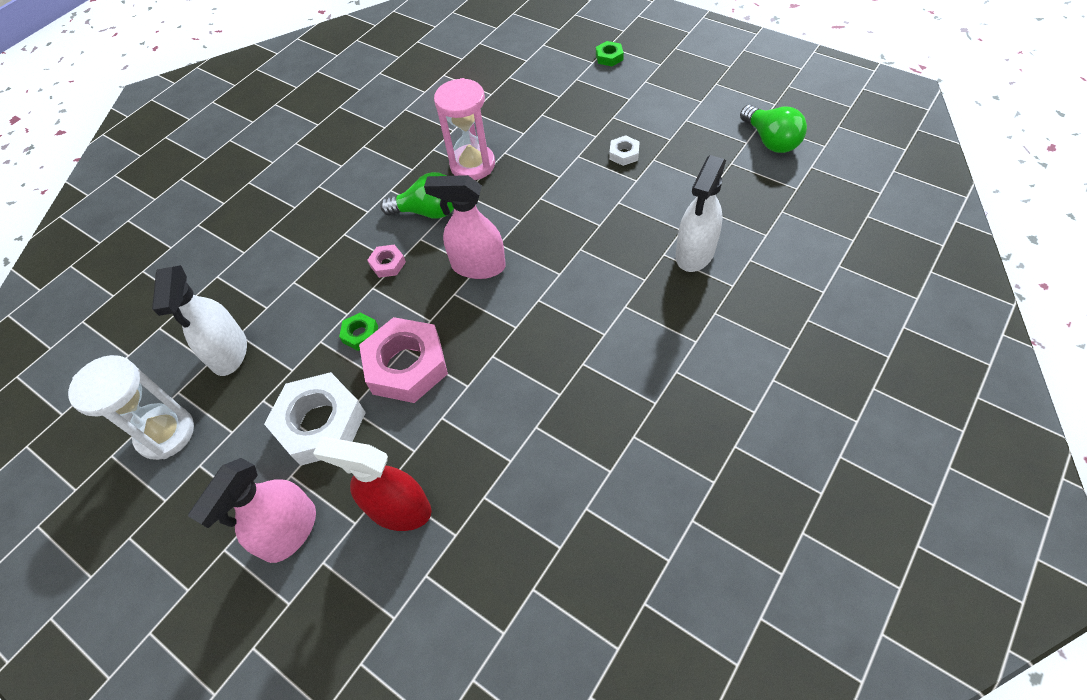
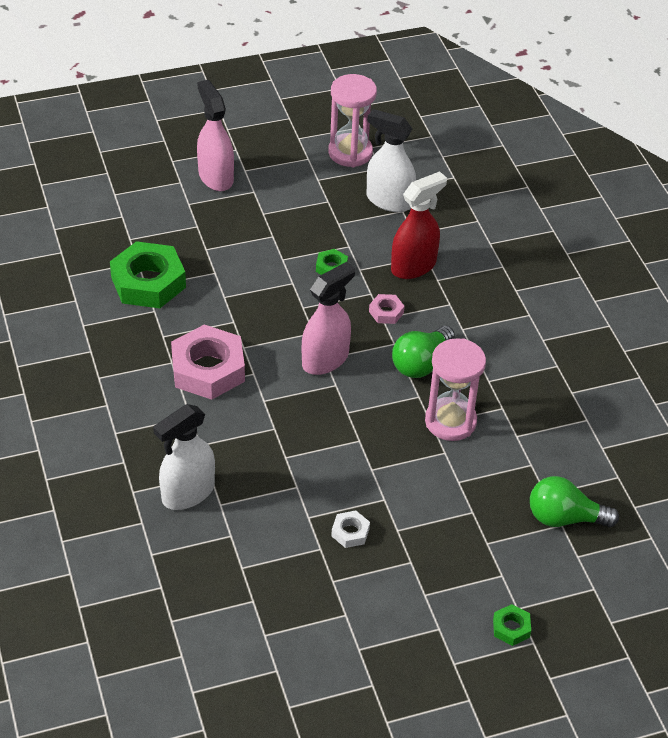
camera: 120 degrees right, 10 degrees down
white hourglass [68,355,194,460] -> pink hourglass [328,74,377,167]
white nut [264,372,366,466] -> none
red spray bottle [313,437,431,531] -> red spray bottle moved to [391,171,447,279]
pink nut [359,317,448,403] -> pink nut moved to [171,325,245,400]
white spray bottle [676,155,726,272] -> white spray bottle turned 105 degrees counterclockwise [153,404,215,510]
green light bulb [740,105,807,153] -> green light bulb moved to [530,476,619,527]
none -> green nut [110,241,186,308]

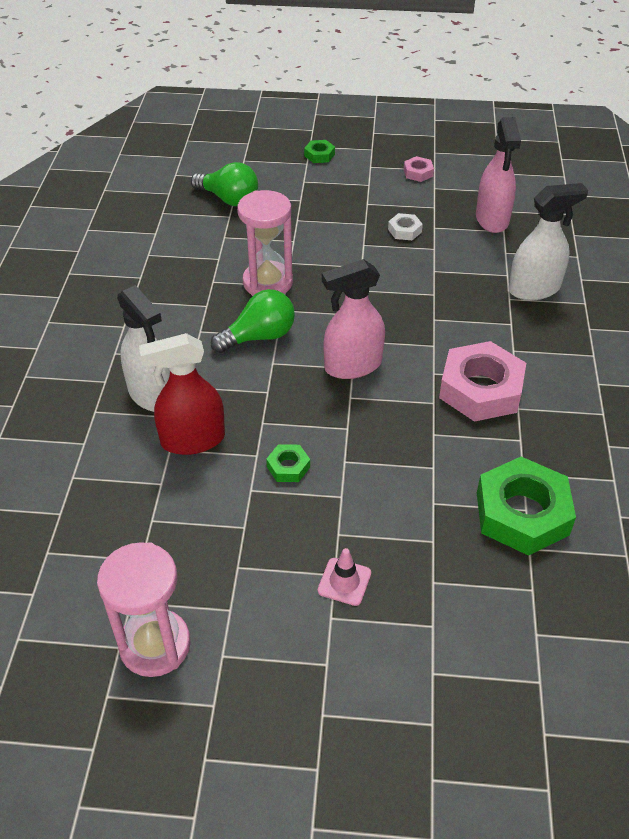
camera: 155 degrees left, 0 degrees up
pink spray bottle [197,80,234,191] -> pink spray bottle moved to [476,117,521,233]
white spray bottle [367,109,416,212] -> white spray bottle moved to [117,285,170,412]
pink nut [369,294,405,324] -> pink nut moved to [404,156,434,182]
none -> pink traffic cone [318,548,371,606]

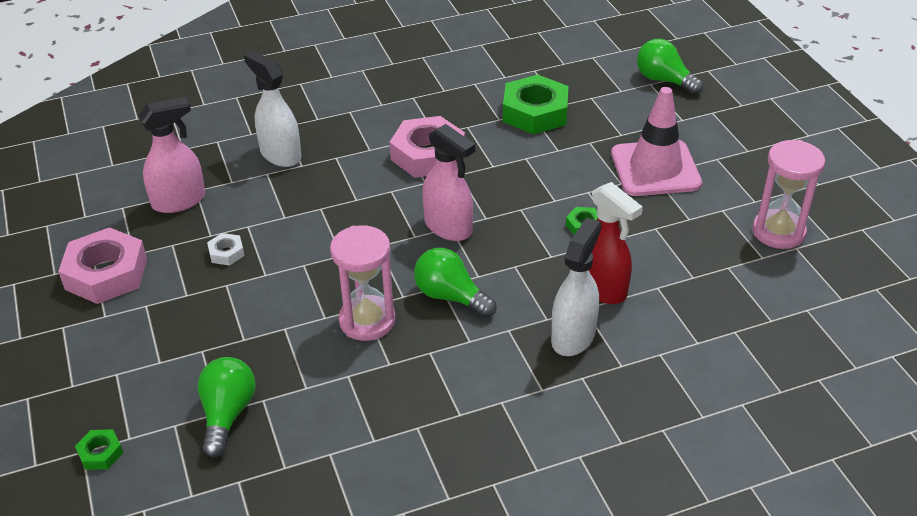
camera: 115 degrees left, 5 degrees down
green nut [304,140,335,163] -> green nut moved to [75,429,123,470]
pink traffic cone [318,548,371,606] -> pink traffic cone [611,87,702,196], size x2.37
pink nut [404,156,434,182] -> pink nut [58,227,147,304], size x2.20
none -> green light bulb [637,39,704,95]

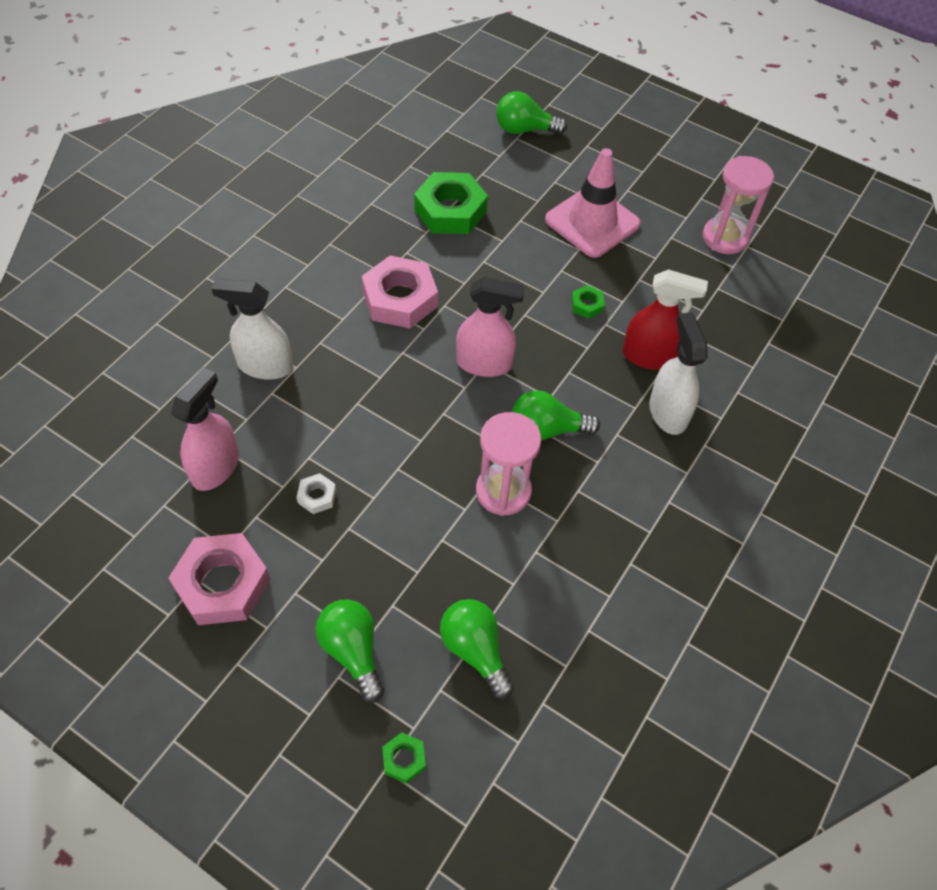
camera: 40 degrees left, 15 degrees up
none -> green light bulb [316,599,384,703]

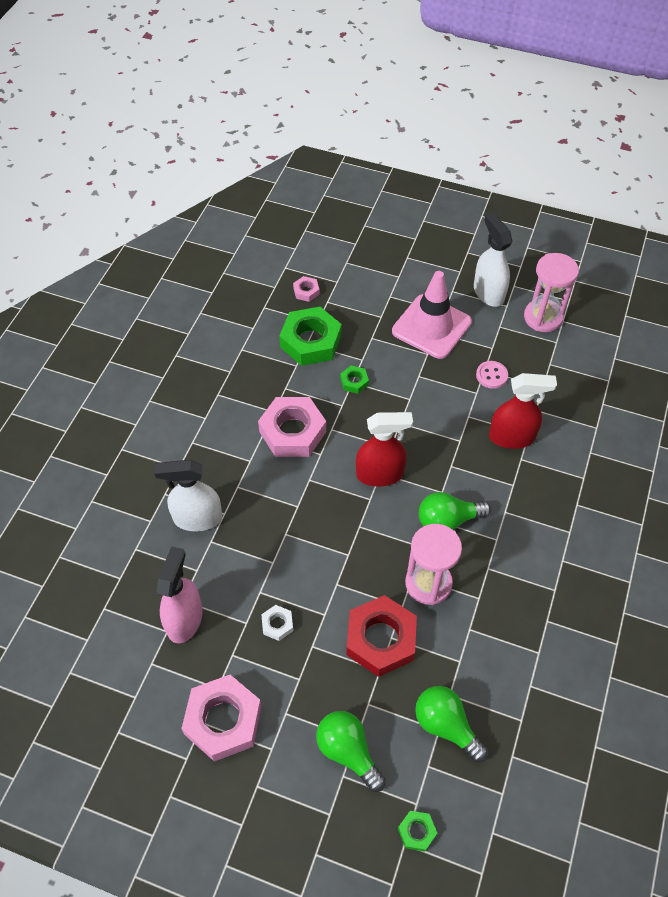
camera: 10 degrees left, 0 degrees up
pink spray bottle [456,277,525,377] -> red spray bottle [356,412,413,487]
green light bulb [496,91,567,135] -> none
green nut [572,285,605,319] -> green nut moved to [340,366,369,394]
white spray bottle [649,312,707,435] -> white spray bottle moved to [474,213,512,307]
none -> pink nut [293,276,320,302]
none -> red nut [346,595,417,677]
none -> pink button [476,361,508,389]

